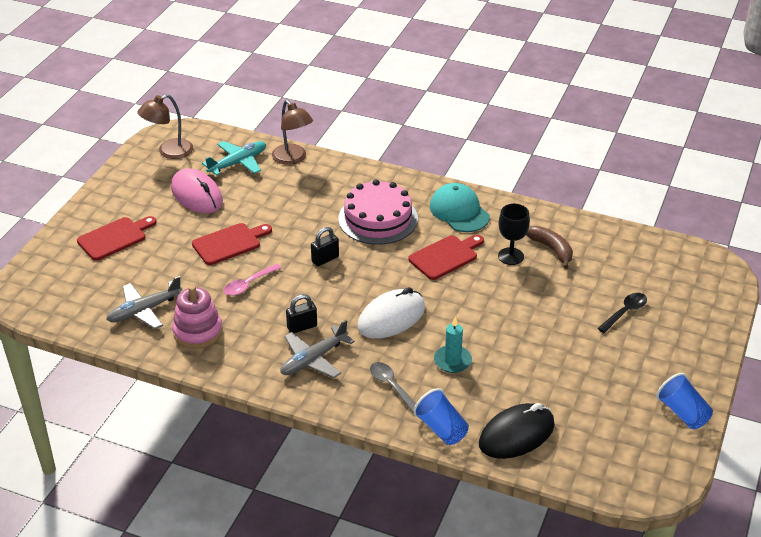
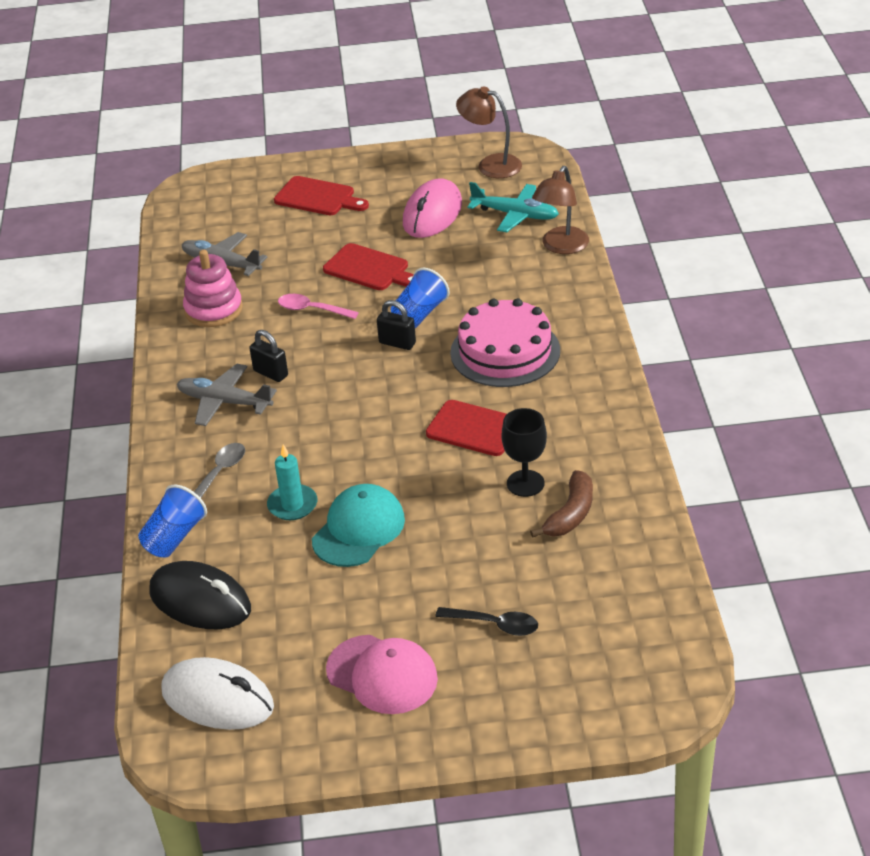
camera: 65 degrees right, 0 degrees up
white mouse [357,287,425,339] -> white mouse moved to [161,657,274,730]
turquoise cap [430,183,490,232] -> turquoise cap moved to [312,484,405,567]
blue cup [656,373,713,429] -> blue cup moved to [391,268,450,328]
none -> pink cap [326,635,438,714]

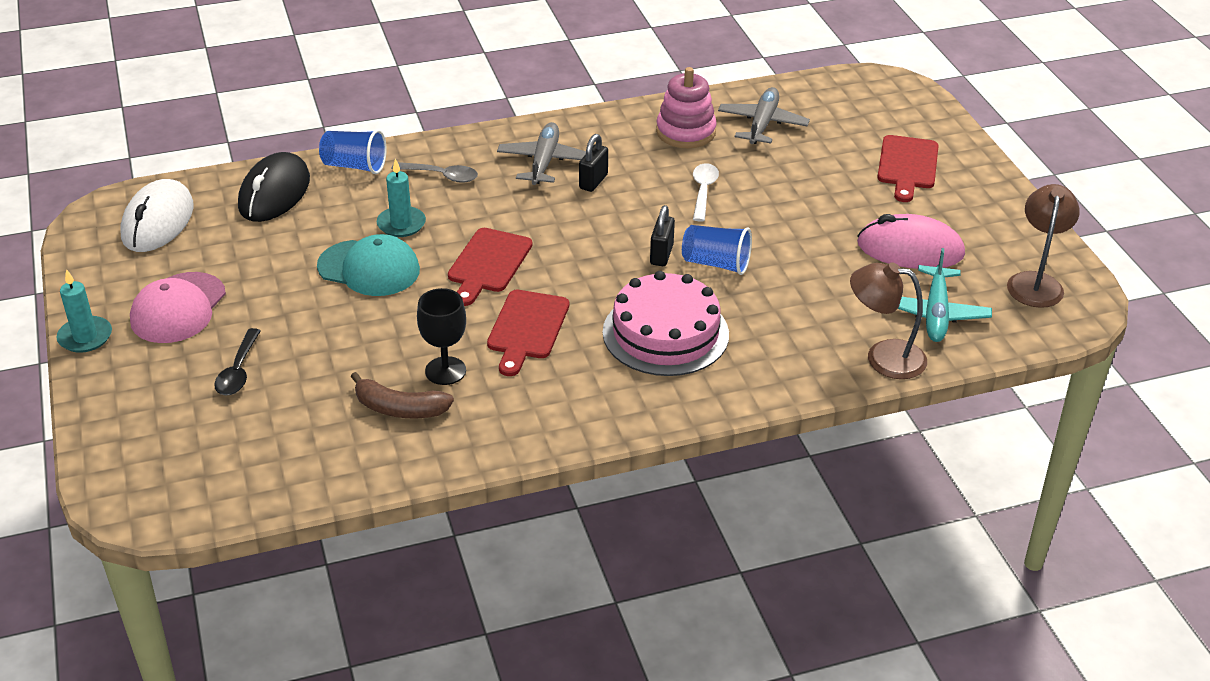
camera: 75 degrees right, 0 degrees up
pink spoon [278,294,359,319] -> white spoon [693,163,719,222]
red cutting board [323,243,413,290] -> red cutting board moved to [448,228,533,306]
none -> turquoise candle [56,269,112,353]

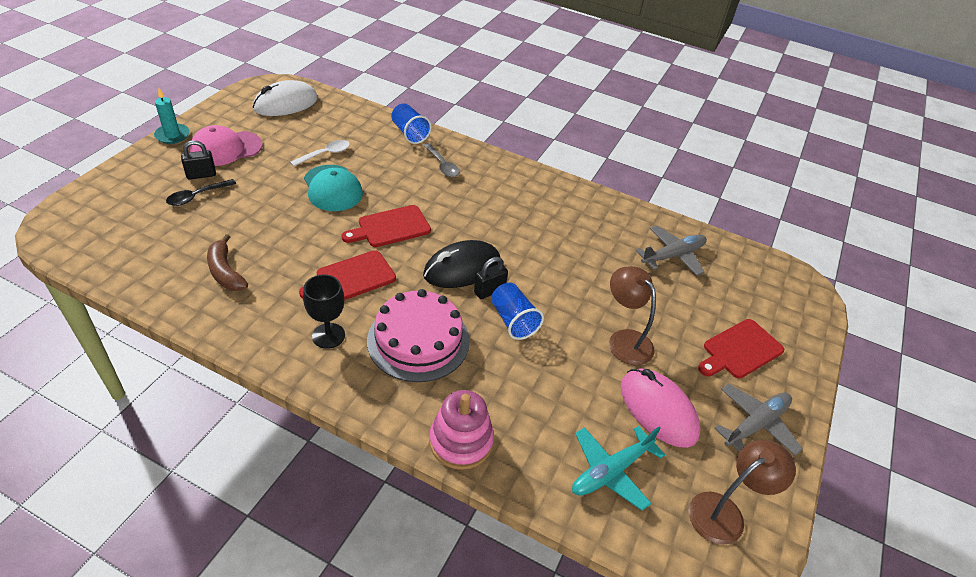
camera: 40 degrees right, 5 degrees up
black mouse [238,152,310,222] -> black mouse moved to [423,240,500,288]
turquoise candle [377,159,426,237] -> none
black goblet [417,288,466,385] -> black goblet moved to [303,274,345,349]
grey plane [497,122,586,185] -> grey plane moved to [714,384,803,456]
black padlock [579,134,608,192] -> black padlock moved to [181,140,216,180]
pink stacking toy [656,67,717,148] -> pink stacking toy moved to [429,390,494,470]
white spoon [693,163,719,222] -> white spoon moved to [290,140,350,166]
brown lamp [850,262,927,379] -> brown lamp moved to [609,266,656,365]

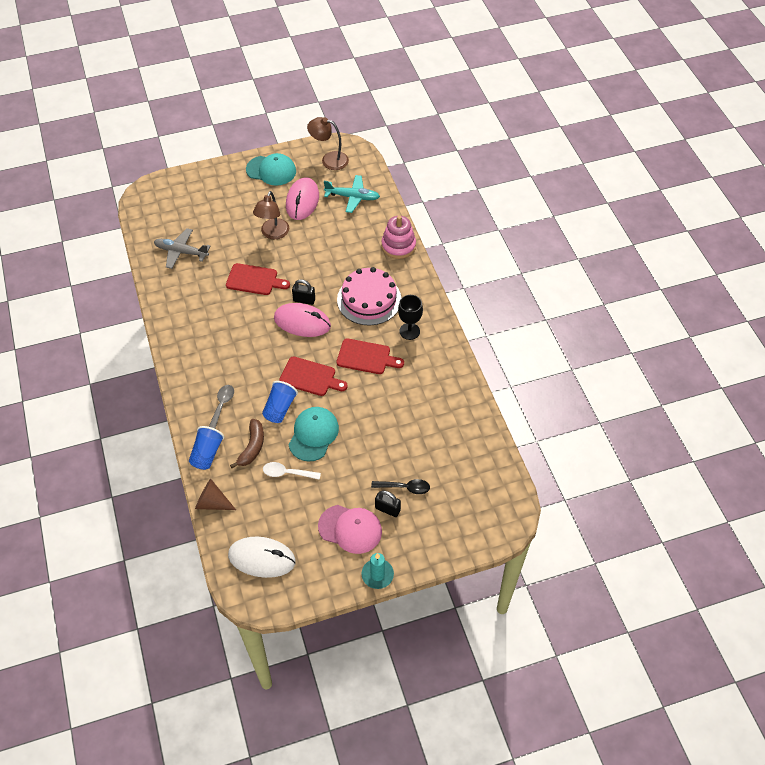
camera: 130 degrees left, 10 degrees up
brown banana [207,234,248,291] -> brown banana moved to [230,419,264,468]
black mouse [423,240,500,288] -> pink mouse [274,303,331,337]
blue cup [491,283,544,340] -> blue cup moved to [262,381,298,423]
red cutting board [698,319,784,378] -> red cutting board moved to [226,263,290,295]
grey plane [714,384,803,456] -> turquoise cap [246,153,296,186]
none -> brown cone [195,479,236,510]

